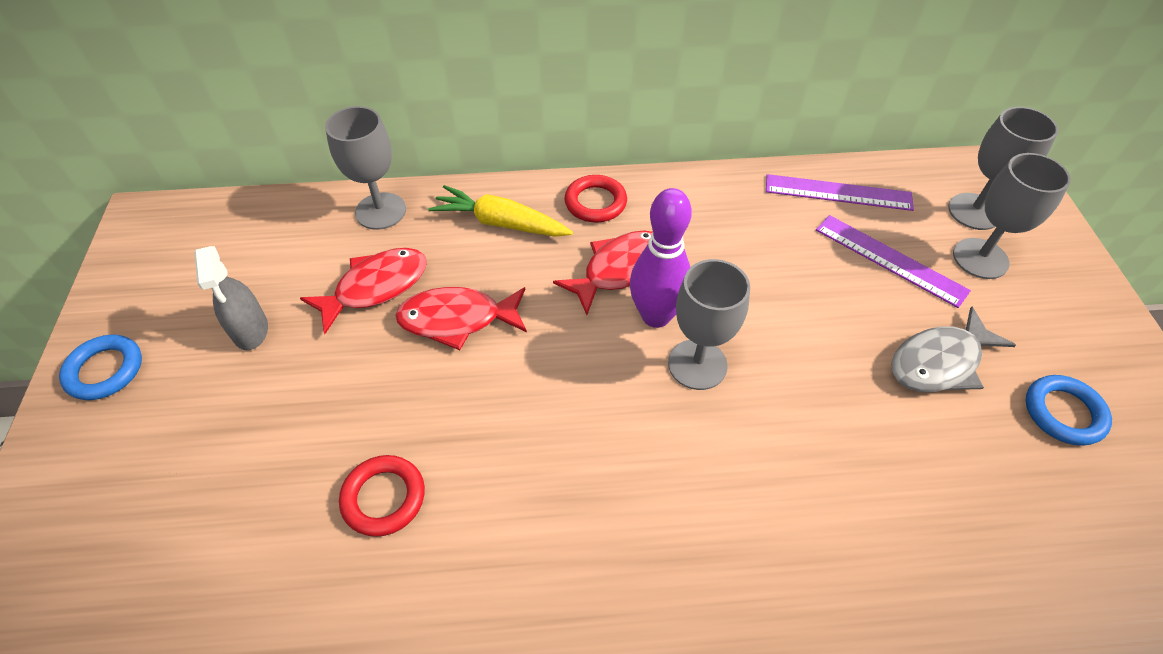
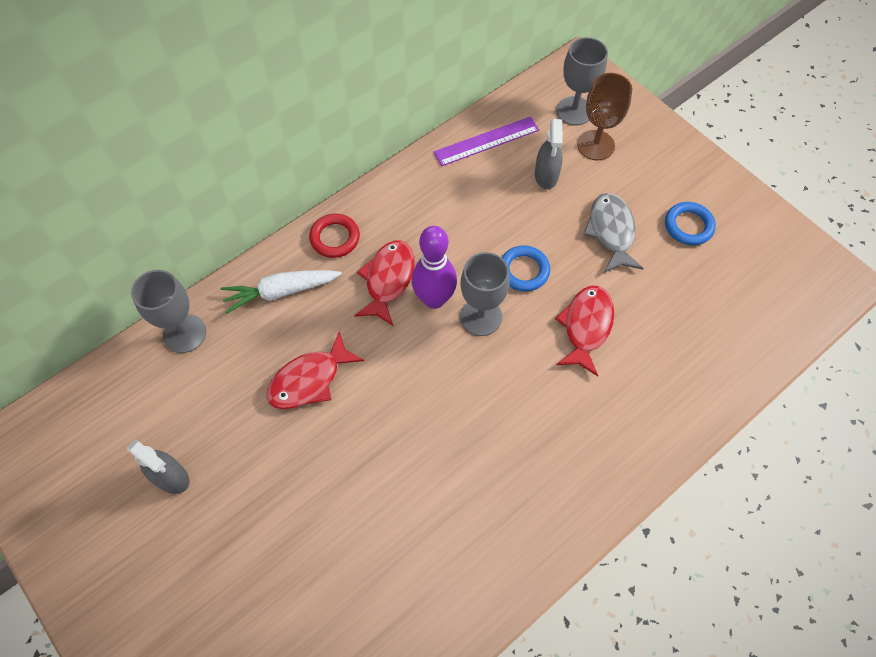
camera: 35 degrees left, 10 degrees up
blue ring [59,335,142,400] -> blue ring moved to [502,246,550,291]
red fish [300,248,427,334] -> red fish moved to [555,286,614,376]
red ring [339,455,425,537] -> none
yellow carrot [428,185,573,237] -> white carrot [221,270,342,314]
purple ruler [816,215,971,308] -> grey spray bottle [535,119,563,189]
grey fish [891,307,1016,392] -> grey fish turned 150 degrees clockwise [584,193,644,273]
grey goblet [953,153,1071,279] -> brown goblet [577,73,632,160]

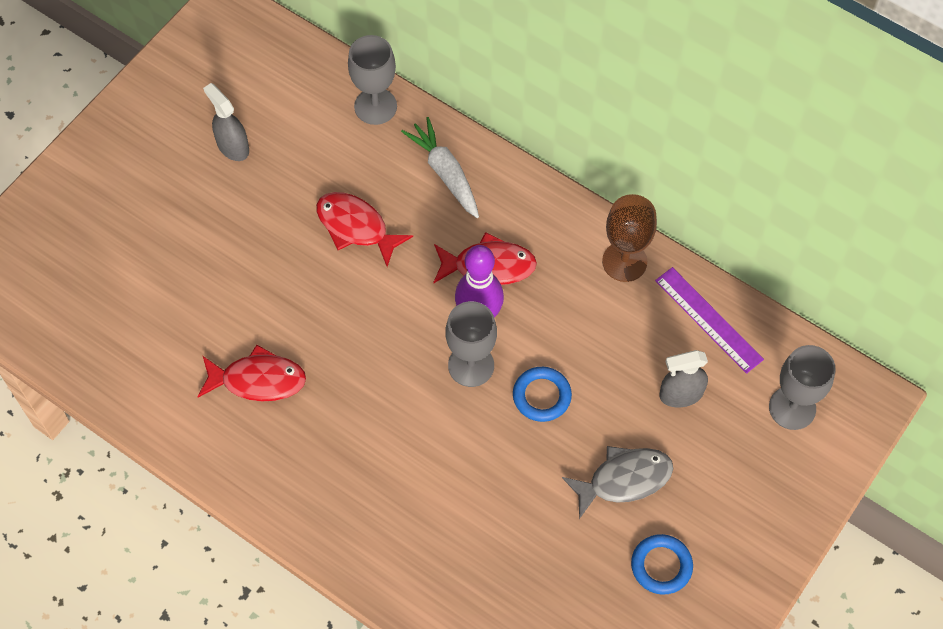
camera: 75 degrees right, 0 degrees up
grey spray bottle [127,439,189,494] -> grey spray bottle turned 120 degrees clockwise [203,83,249,161]
red ring [309,214,360,258] -> none
red fish [555,286,614,376] -> red fish moved to [198,345,306,401]
brown goblet [577,73,632,160] -> brown goblet moved to [602,194,657,282]

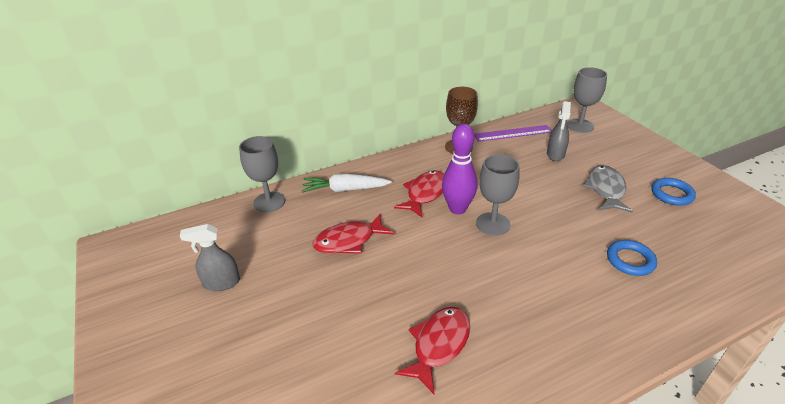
camera: 60 degrees left, 25 degrees down
blue ring [513,367,572,422] -> blue ring moved to [607,240,657,276]

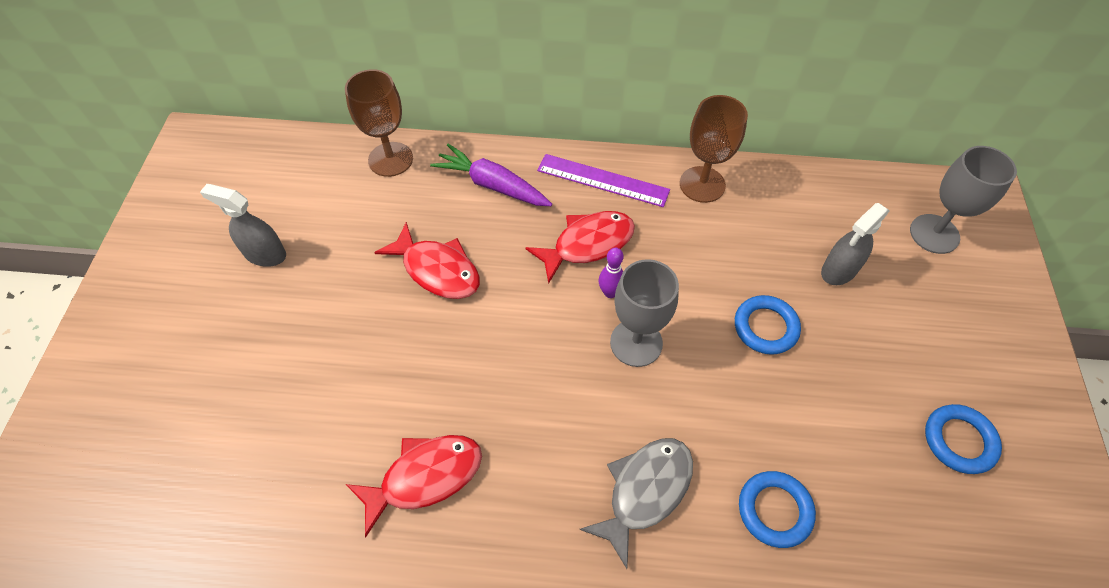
camera: 30 degrees right, 20 degrees up
grey goblet [239,136,285,212] -> brown goblet [345,69,413,177]
white carrot [302,174,392,193] -> purple carrot [430,144,552,206]
red fish [313,214,394,254] -> red fish turned 150 degrees counterclockwise [374,222,480,299]
purple bowling pin [442,124,478,214] -> purple bowling pin [598,247,624,298], size x0.50
purple ruler [474,125,552,142] -> purple ruler moved to [537,154,670,207]
grey fish [583,165,633,213] -> grey fish moved to [579,438,693,569]
none -> blue ring [735,295,801,355]

